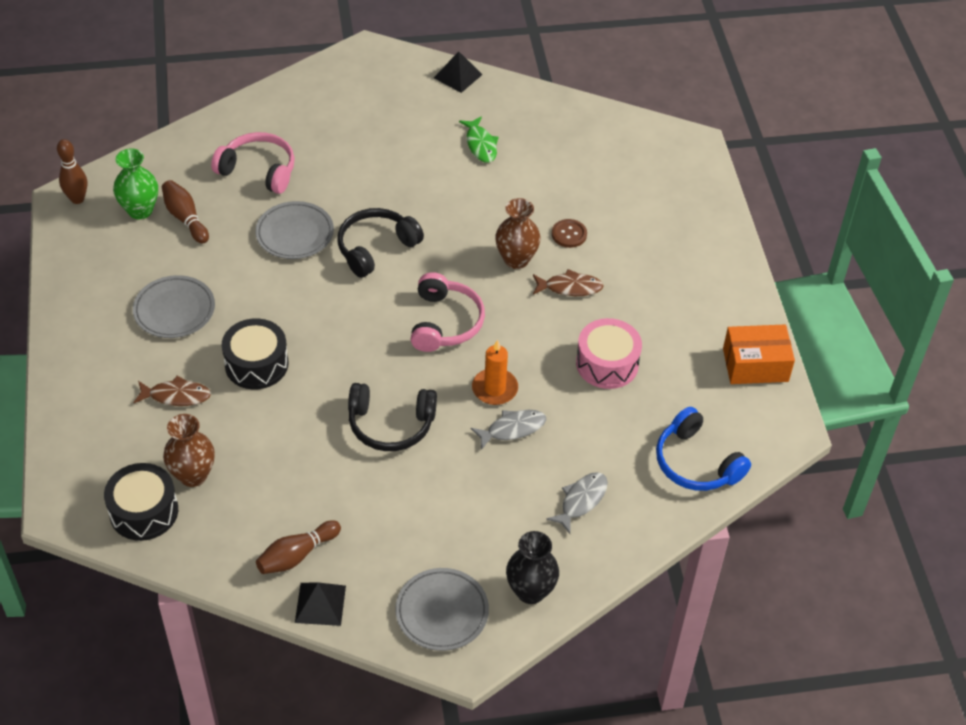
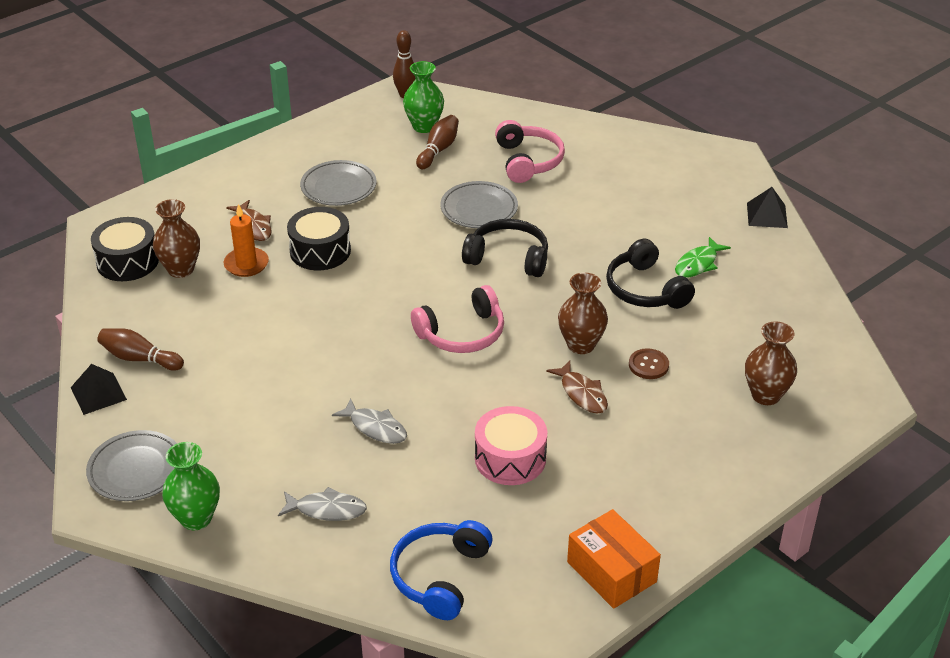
camera: 60 degrees right, 10 degrees down
black headphones [348,383,437,451] -> black headphones moved to [606,239,695,309]
orange candle [472,340,518,405] -> orange candle moved to [224,204,269,277]
black vase [506,531,559,604] -> green vase [162,442,220,530]
none -> brown vase [745,321,797,405]

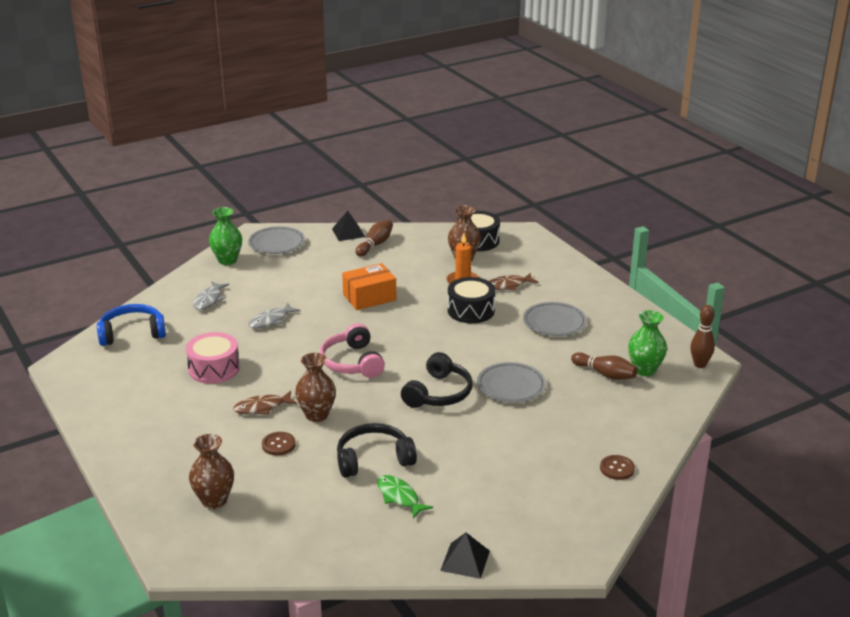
camera: 100 degrees right, 10 degrees down
blue headphones [390,520,492,620] -> blue headphones turned 45 degrees counterclockwise [97,304,166,346]
pink headphones [495,120,565,183] -> none
orange box [567,509,661,609] -> orange box moved to [342,263,396,310]
none -> brown button [600,455,635,480]

